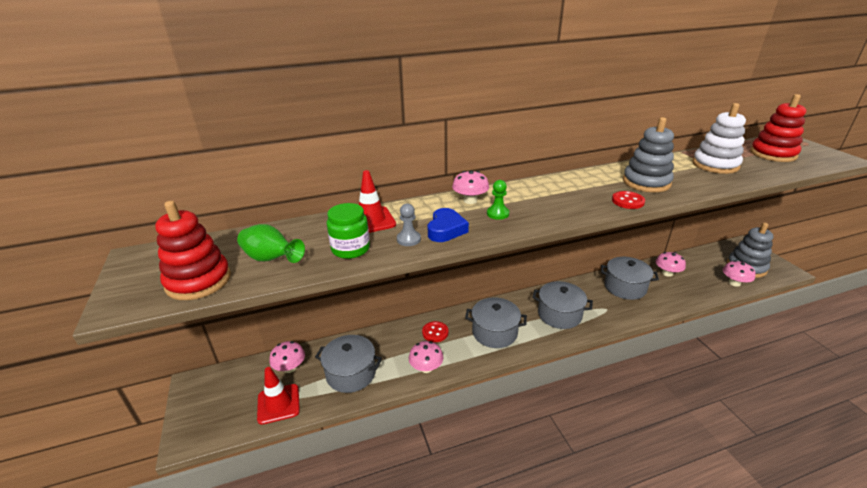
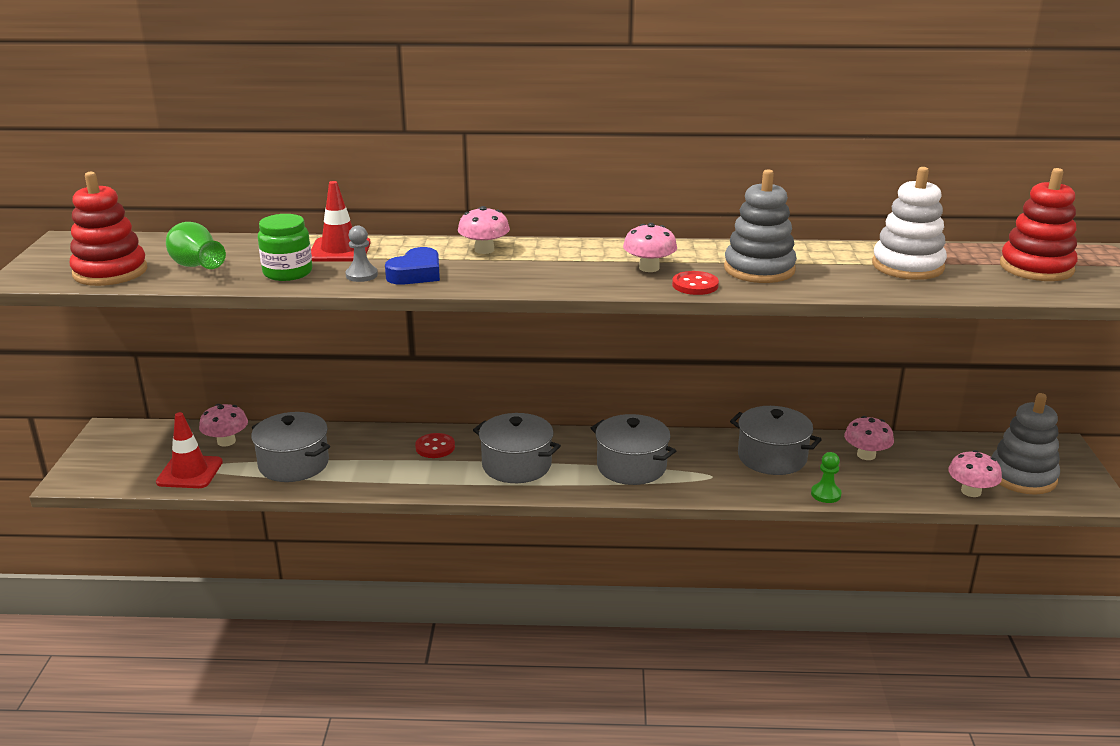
camera: 20 degrees right, 5 degrees down
pink mushroom [409,341,444,373] -> pink mushroom moved to [623,223,677,272]
green pawn [487,180,509,220] -> green pawn moved to [811,452,842,503]

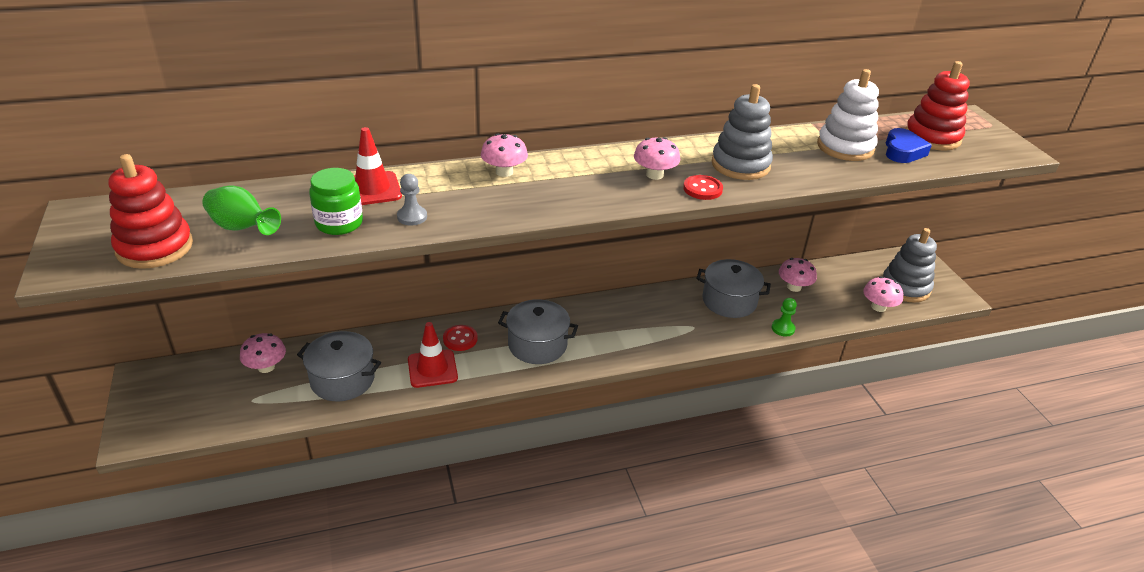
camera: 20 degrees left, 10 degrees up
red traffic cone [156,412,223,488] -> red traffic cone moved to [408,322,458,388]
blue heart [385,247,440,285] -> blue heart moved to [886,128,932,163]
grey pot [591,414,676,485] -> none

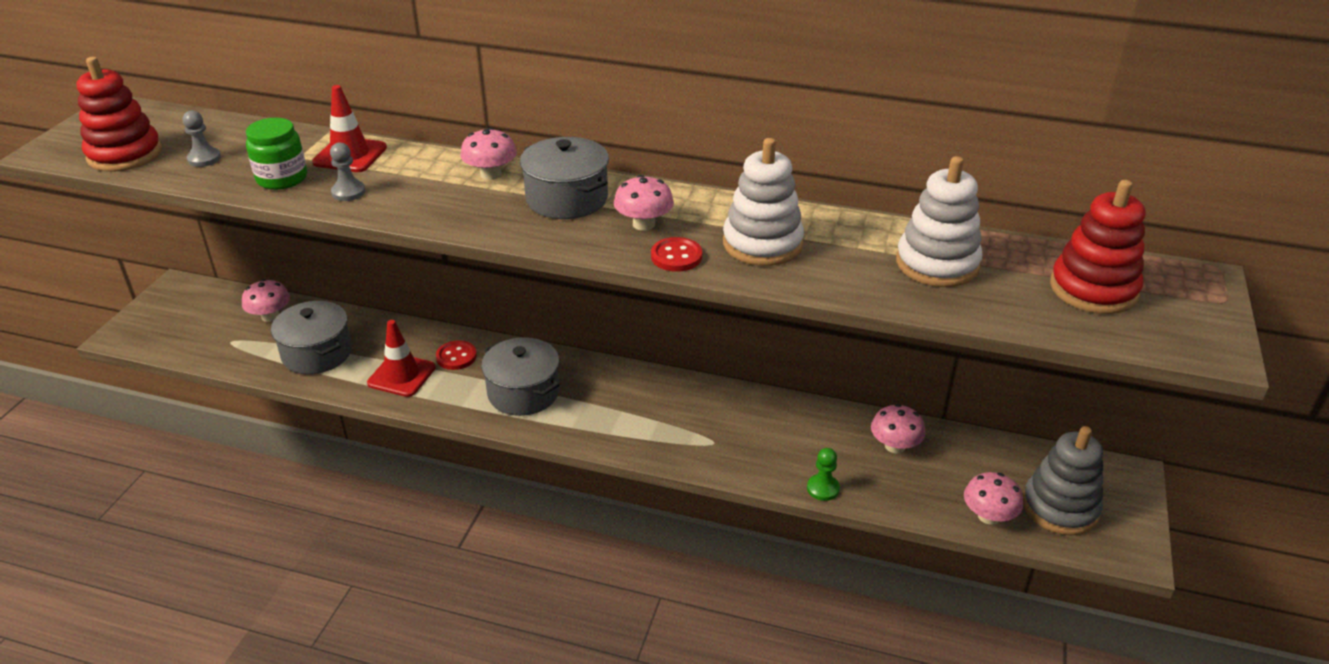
camera: 35 degrees right, 0 degrees up
green vase [202,186,281,235] -> grey pawn [183,111,221,167]
grey pot [696,259,771,318] -> grey pot moved to [520,137,609,219]
grey stacking toy [712,84,773,180] -> white stacking toy [723,138,804,266]
blue heart [886,128,932,163] -> none

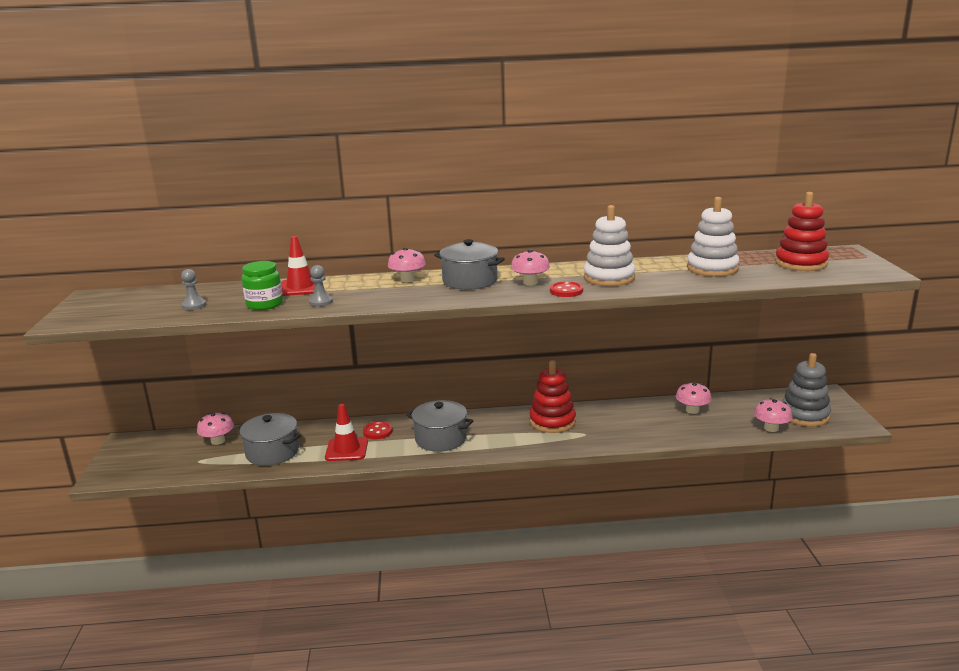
camera: 20 degrees left, 15 degrees down
red stacking toy [77,57,162,172] -> red stacking toy moved to [529,360,576,433]
green pawn [807,448,840,501] -> none

